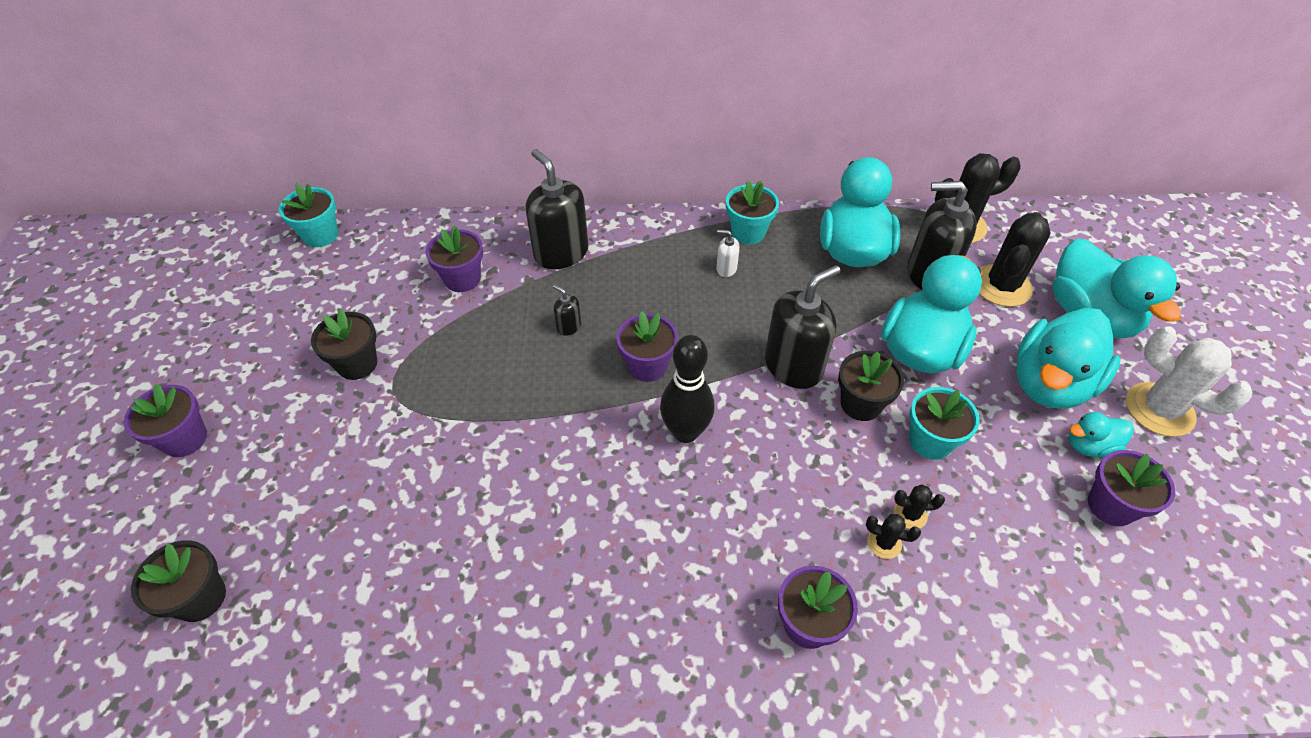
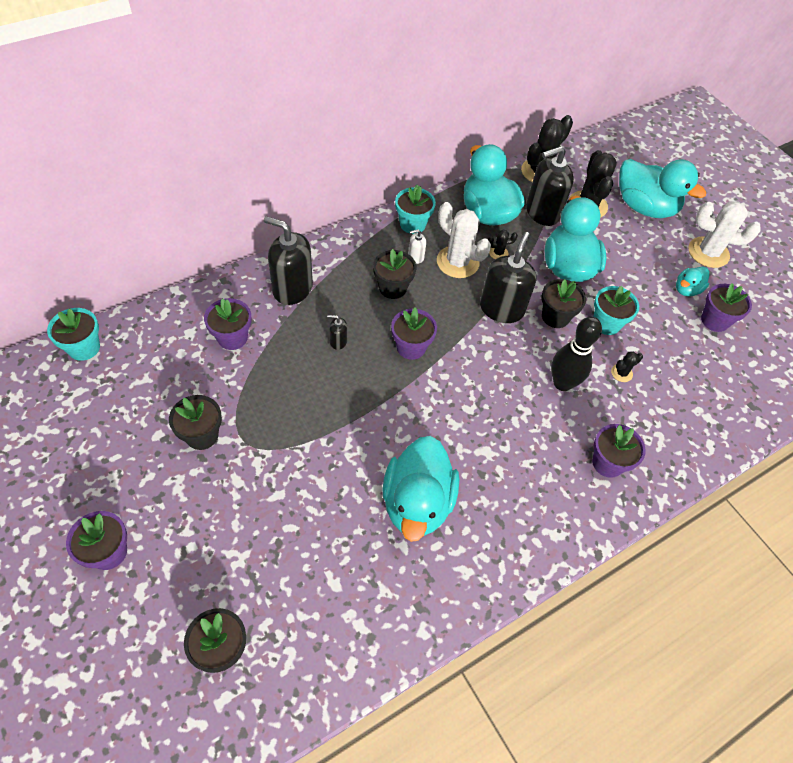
camera: 35 degrees left, 5 degrees up
black bowling pin [660,335,714,443] -> black bowling pin moved to [551,317,602,391]
black cactus [866,514,921,559] -> black cactus moved to [488,229,518,259]
turquoise duck [1016,308,1121,409] -> turquoise duck moved to [382,436,459,542]
none -> black flower pot [373,249,417,299]
none -> white cactus [437,202,491,278]

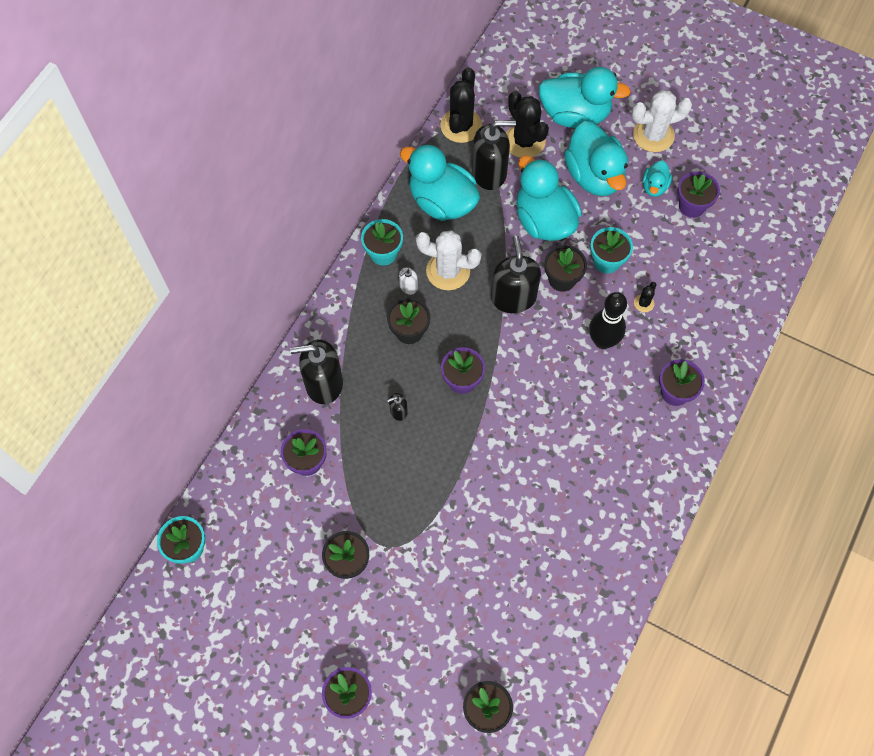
camera: 25 degrees left, 10 degrees up
turquoise duck [382,436,459,542] -> turquoise duck moved to [564,121,628,196]
black cactus [488,229,518,259] -> none
black soap dispenser [526,146,574,226] -> black soap dispenser turned 135 degrees counterclockwise [472,120,516,190]

